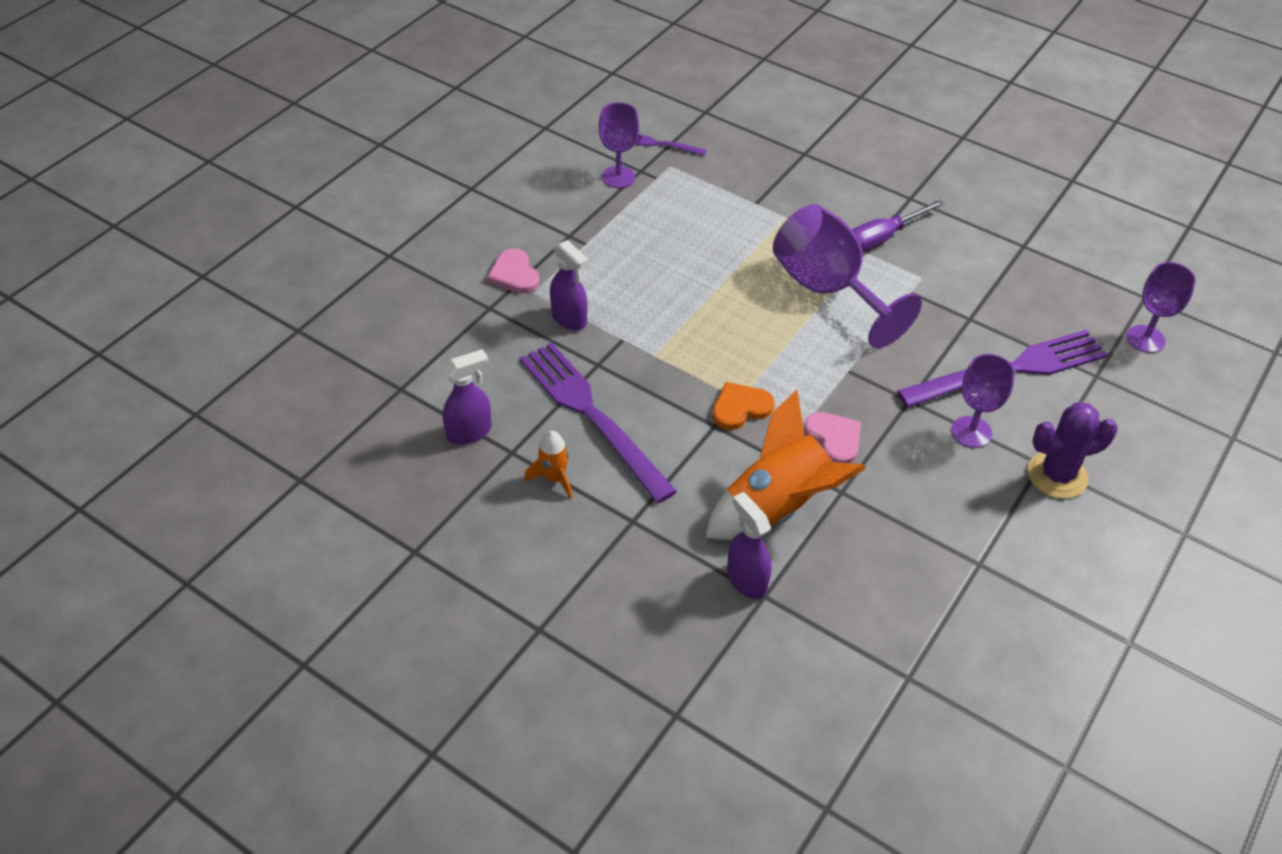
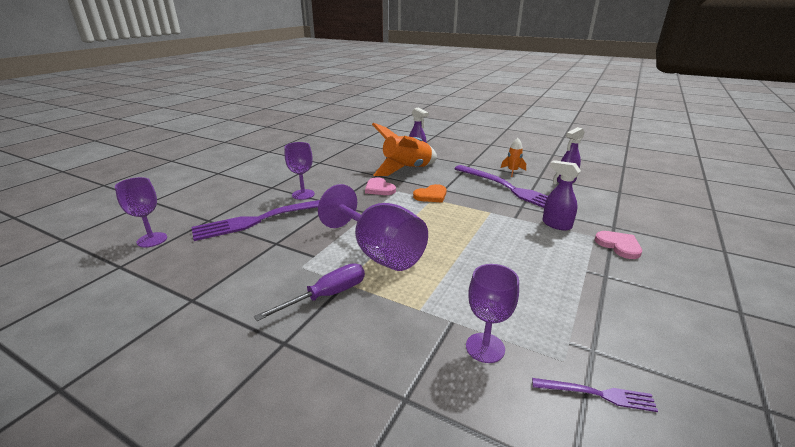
camera: 175 degrees right, 20 degrees down
purple goblet [599,102,639,188] -> purple goblet moved to [466,264,519,363]
purple cactus [1027,402,1118,499] -> none

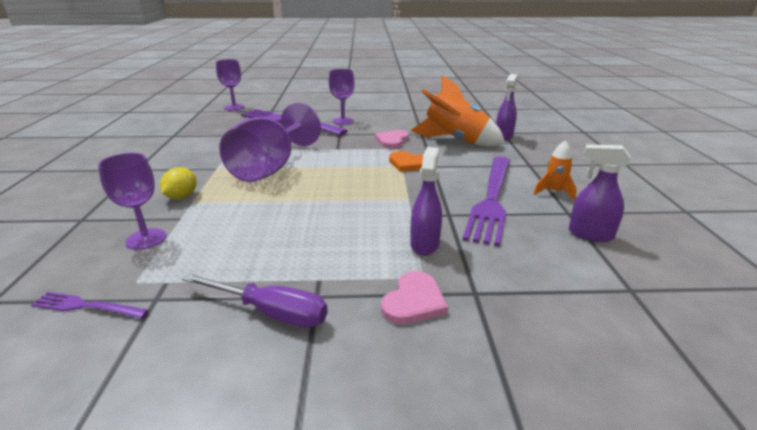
camera: 60 degrees right, 0 degrees up
purple screwdriver [254,263,365,321] -> purple screwdriver moved to [182,273,328,328]
purple fork [532,378,658,412] -> purple fork turned 120 degrees clockwise [31,292,149,319]
none -> yellow lemon [160,167,197,199]

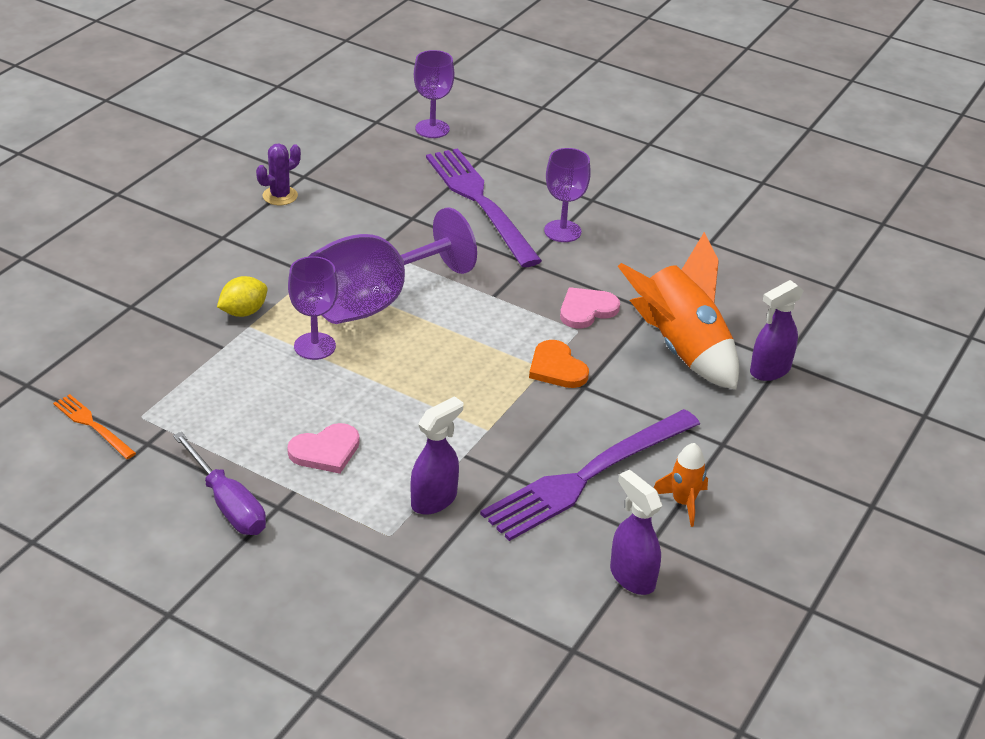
camera: 30 degrees right, 10 degrees up
purple fork [31,292,149,319] -> orange fork [53,394,136,459]
purple goblet [98,153,166,250] -> purple goblet moved to [288,256,338,360]
pink heart [381,271,448,325] -> pink heart moved to [287,423,360,474]
none -> purple cactus [256,143,301,205]

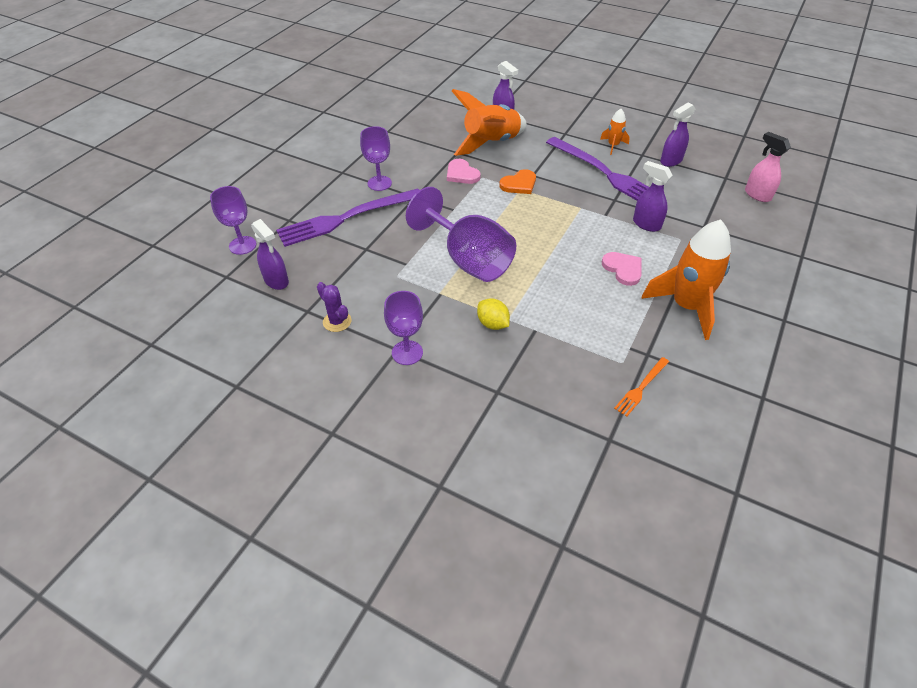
camera: 90 degrees left, 10 degrees up
purple screwdriver [173,432,266,535] -> orange rocket [641,220,731,340]
purple goblet [288,256,338,360] -> purple goblet moved to [384,291,423,365]
none -> purple spray bottle [251,219,289,290]
none -> pink spray bottle [745,132,791,202]

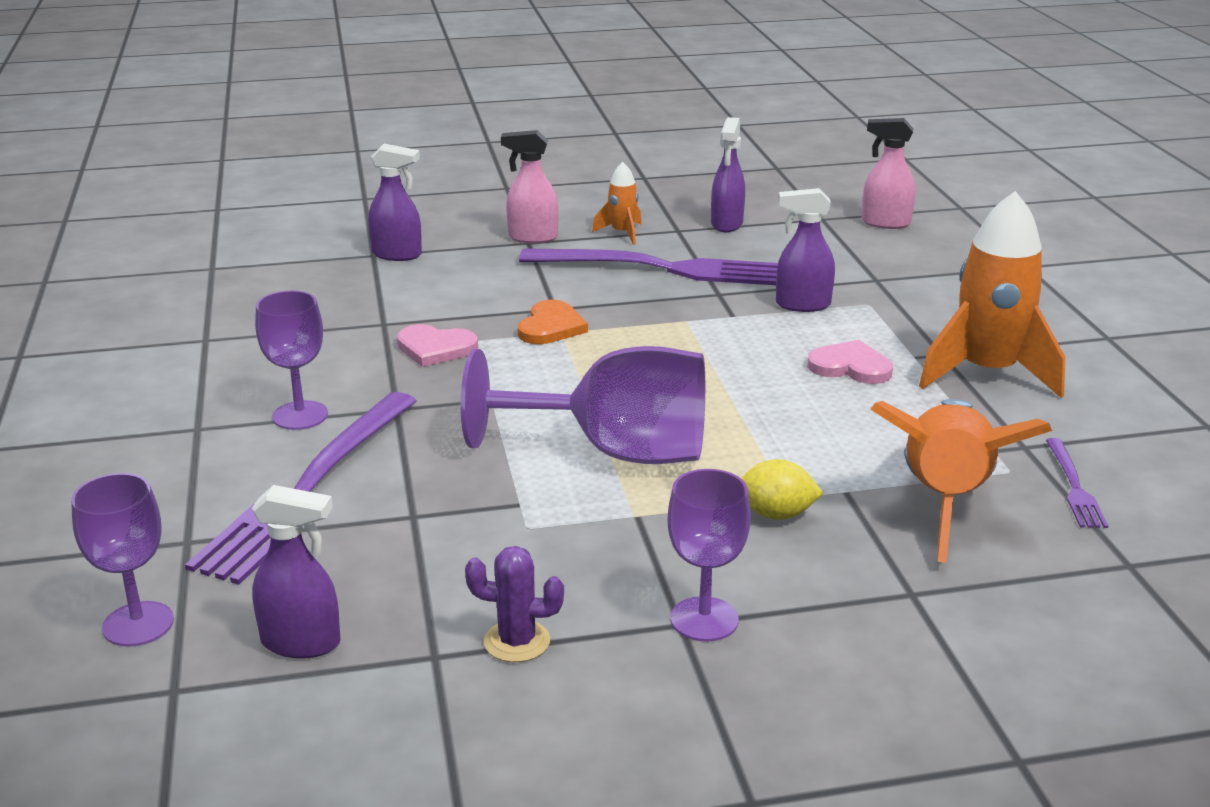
camera: 40 degrees left, 20 degrees down
orange rocket [452,89,527,156] -> orange rocket moved to [870,399,1052,563]
orange fork [614,357,669,416] -> purple fork [1046,438,1108,528]
none -> pink spray bottle [501,130,559,244]

